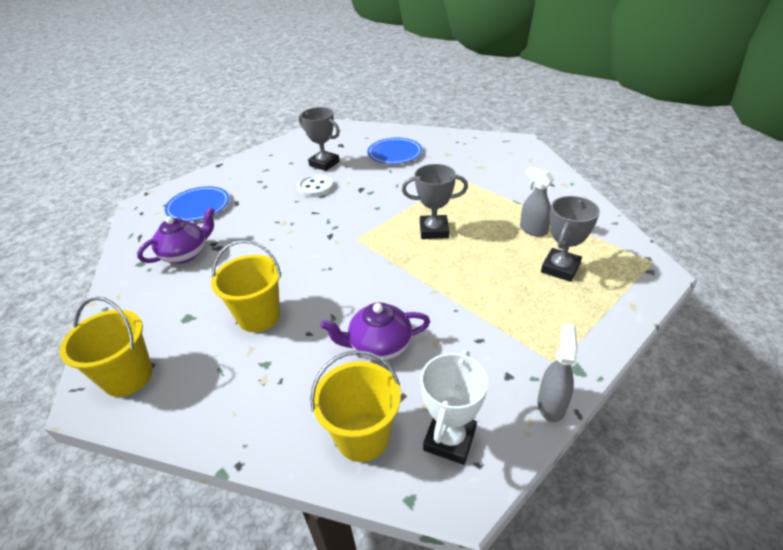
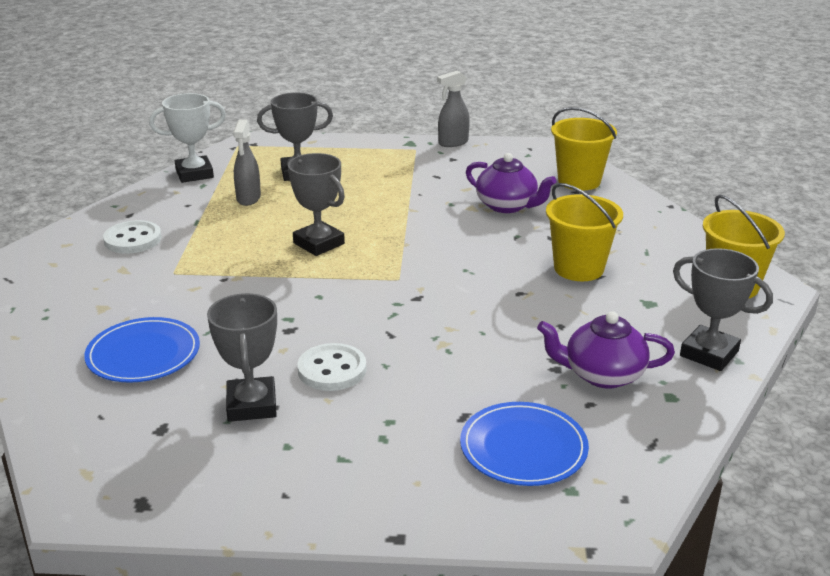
camera: 135 degrees left, 10 degrees down
white trophy [420,351,488,465] -> white trophy moved to [149,93,226,183]
none -> white button [103,220,161,254]
none -> grey trophy [673,248,773,371]

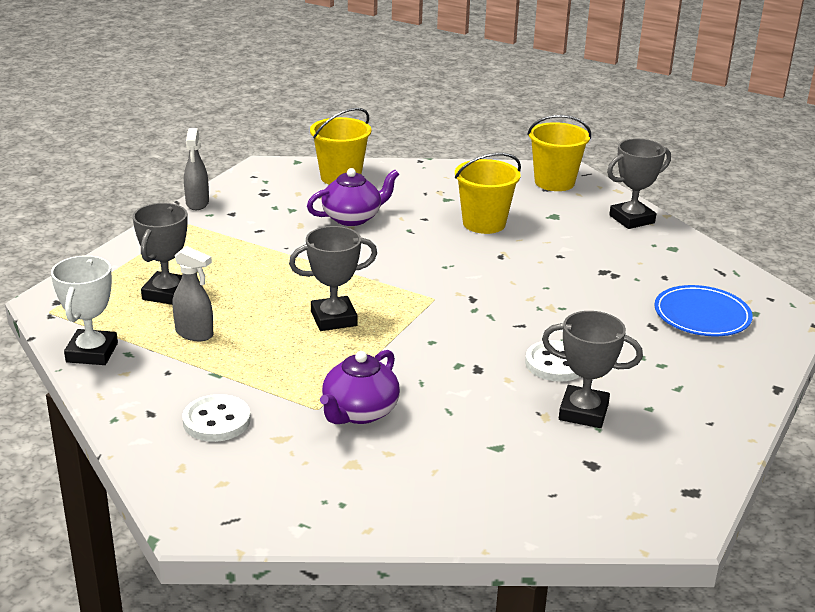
camera: 65 degrees left, 0 degrees up
blue plate [84,317,200,383] -> none
purple teapot [537,311,675,389] -> purple teapot moved to [320,350,400,424]

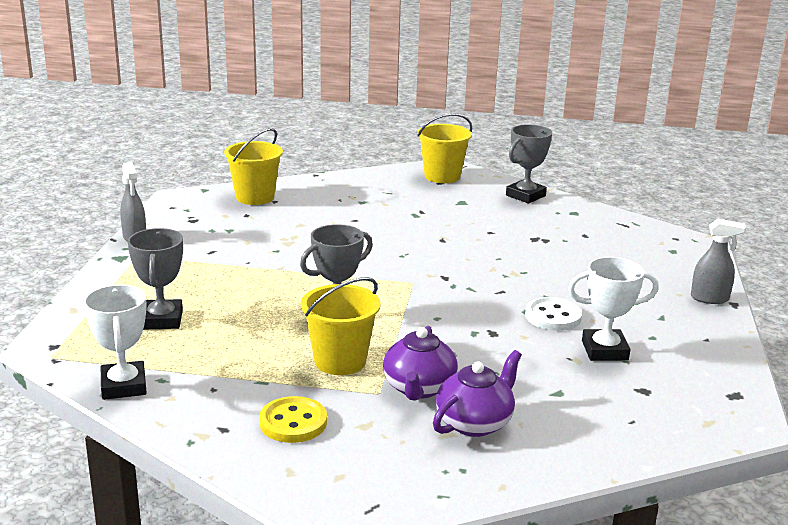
camera: 20 degrees left, 5 degrees down
grey spray bottle [172,246,213,341] -> grey spray bottle moved to [691,219,746,304]
white button [182,394,251,442] -> yellow button [259,396,327,443]
purple teapot [307,168,399,226] -> purple teapot moved to [433,350,522,437]
yellow bucket [455,153,521,234] -> yellow bucket moved to [301,277,381,375]
grey trophy [542,311,643,428] -> white trophy [568,257,659,361]
blue plate [654,285,753,336] -> none

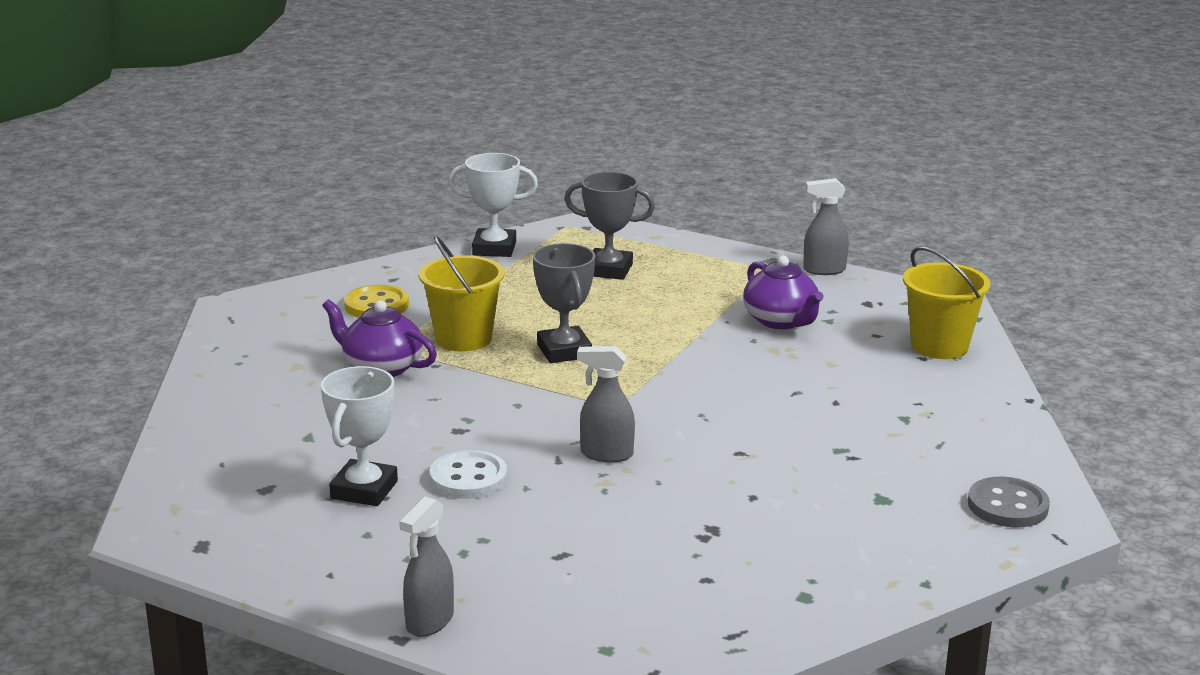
camera: 110 degrees right, 0 degrees up
yellow bucket [417,113,472,183] -> grey button [968,476,1050,528]
purple teapot [433,350,522,437] -> purple teapot moved to [743,256,823,329]
grey trophy [506,124,552,204] -> none
none -> grey spray bottle [577,346,635,462]

